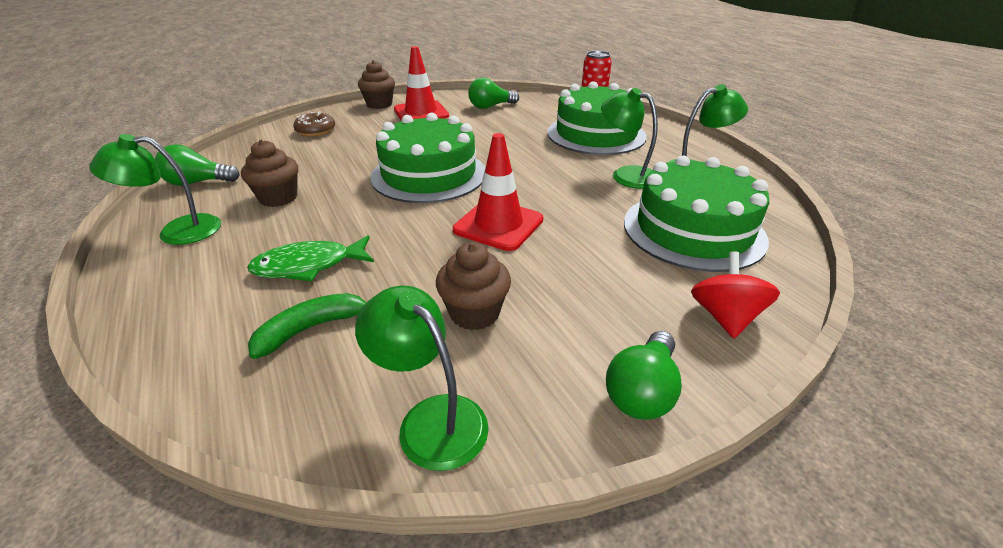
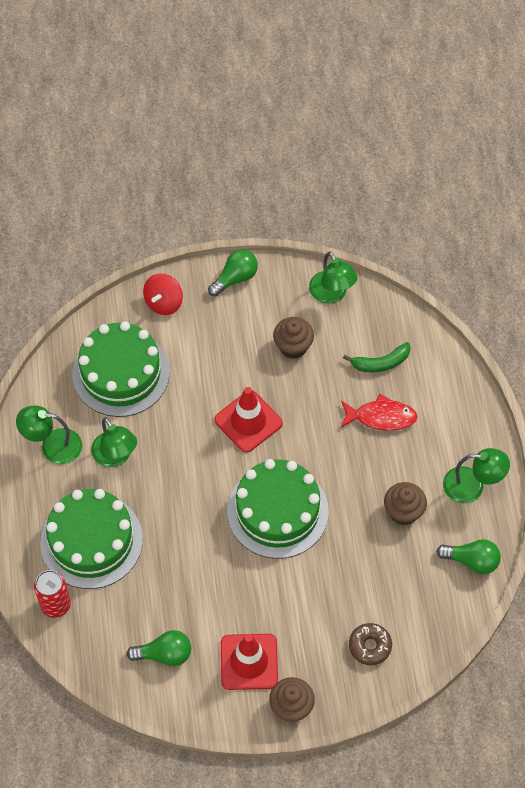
camera: 160 degrees left, 25 degrees up
green fish [247,235,374,282] -> red fish [341,394,418,431]

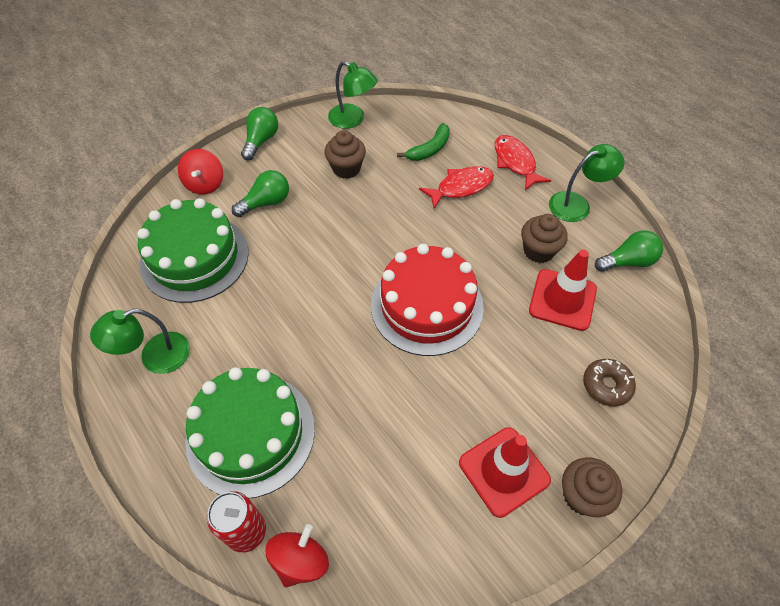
camera: 30 degrees left, 5 degrees down
green lamp [91,417,137,467] -> none
green light bulb [126,630,191,666] -> green light bulb moved to [232,170,289,217]
red traffic cone [214,387,283,453] -> red traffic cone moved to [529,250,597,331]
green cake [227,459,329,559] -> red cake [371,244,484,356]
none -> red spinning top [265,524,329,587]
none -> red fish [495,135,551,191]

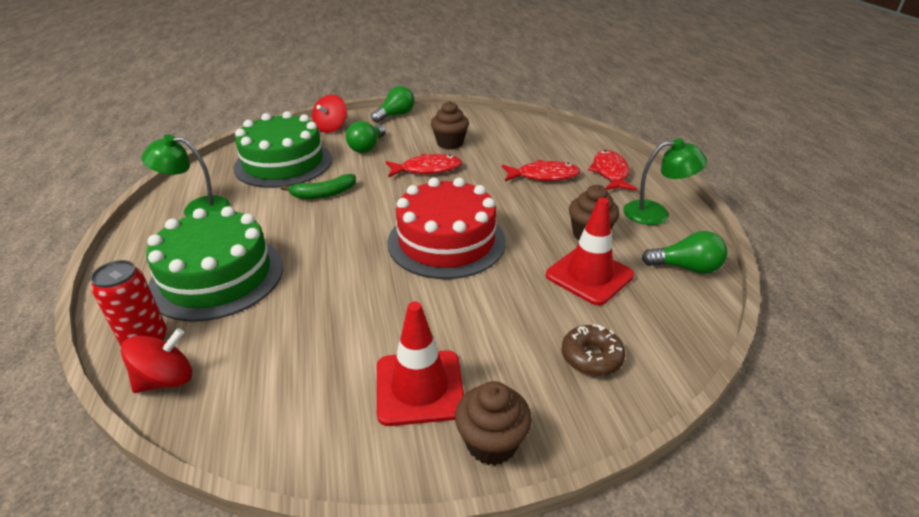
camera: 25 degrees right, 20 degrees down
green light bulb [232,170,289,217] -> green light bulb turned 120 degrees clockwise [346,121,386,153]
green lamp [328,61,378,129] -> none
green banana [397,123,450,161] -> green banana moved to [281,174,356,199]
none -> red fish [386,154,462,177]

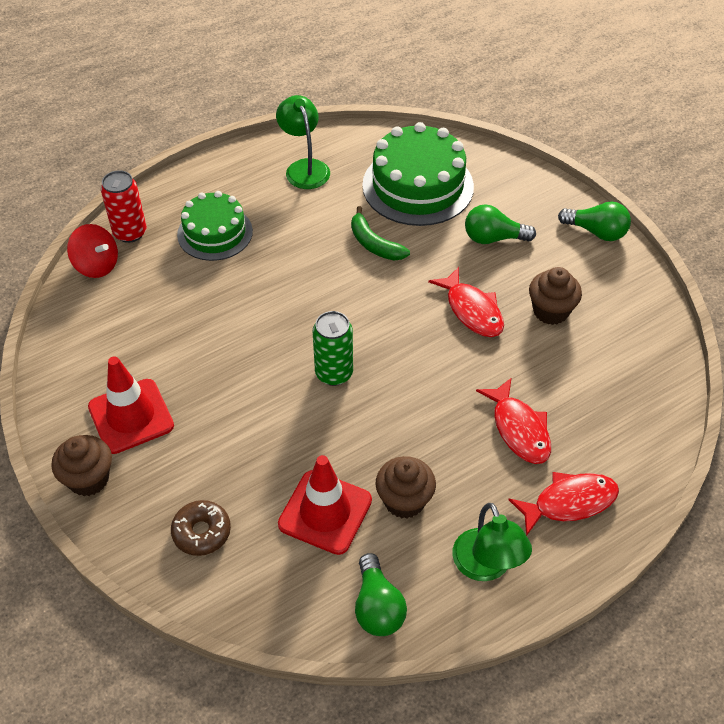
camera: 70 degrees right, 15 degrees up
green cake [146,206,283,322] -> green cake [177,191,253,261], size x0.65
red spinning top [312,95,347,133] -> none
red cake [387,178,506,279] -> green can [313,311,353,386]

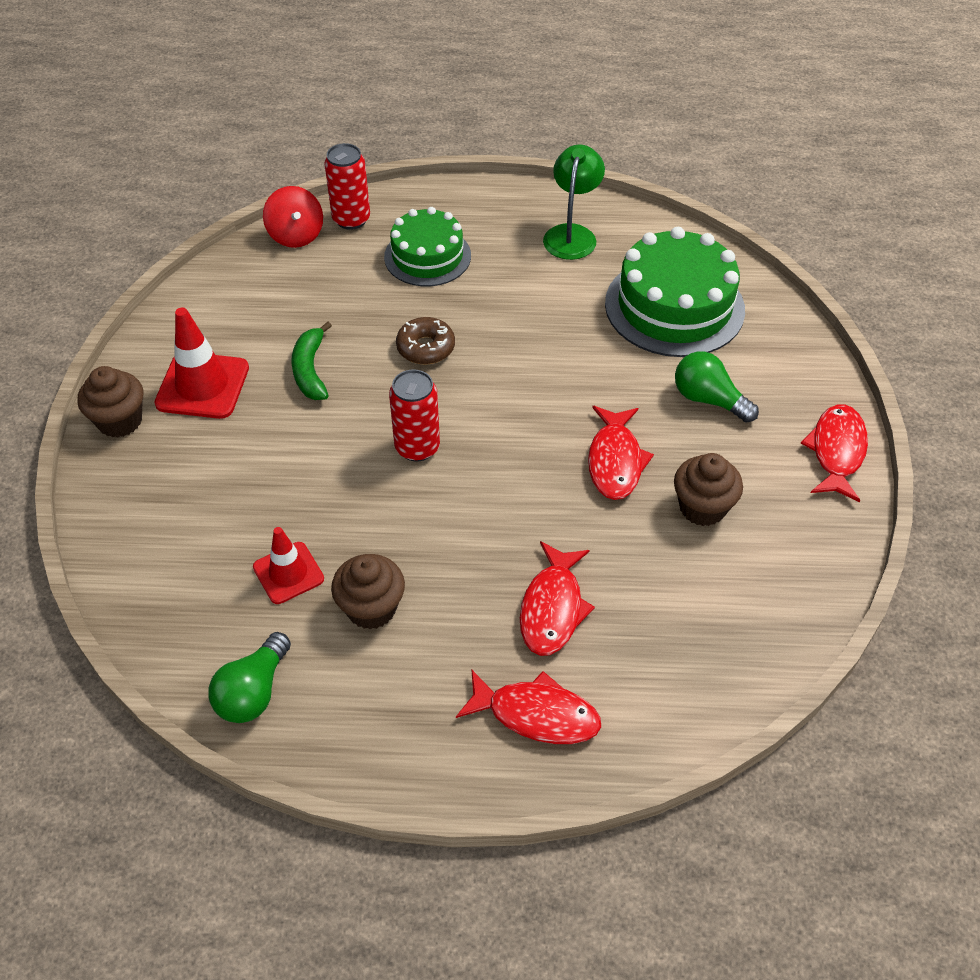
camera: 35 degrees right, 0 degrees up
brown donut [171,500,231,556] -> brown donut moved to [396,317,455,364]
red traffic cone [278,455,372,555] -> red traffic cone [253,527,324,604], size x0.64
green can [313,311,353,386] -> red can [389,369,440,462]
green banana [351,206,410,260] -> green banana moved to [291,321,332,400]
green lamp [452,503,532,581] -> none
green light bulb [558,201,631,241] -> red fish [801,404,868,502]

